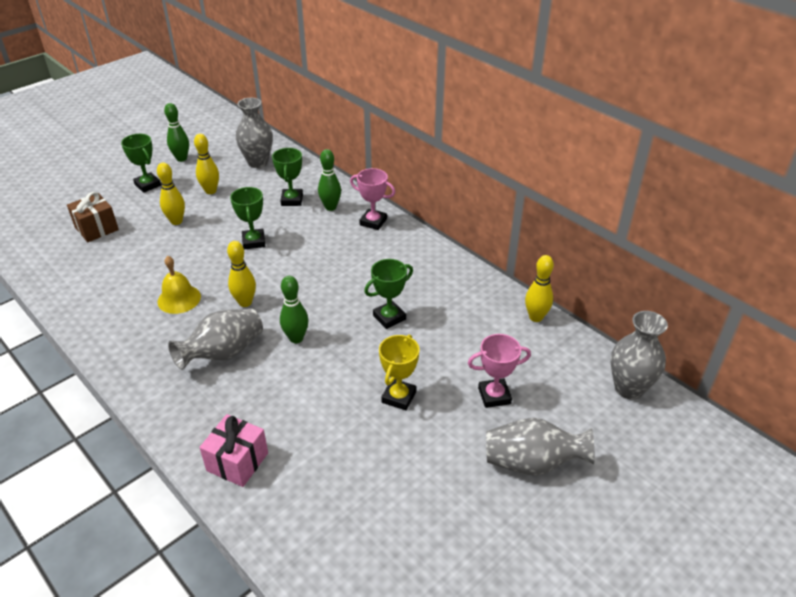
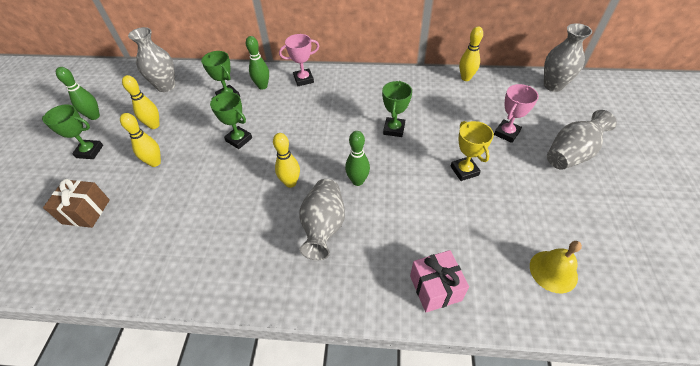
camera: 40 degrees left, 10 degrees up
yellow bell [157,256,201,314] -> yellow bell moved to [530,241,582,293]

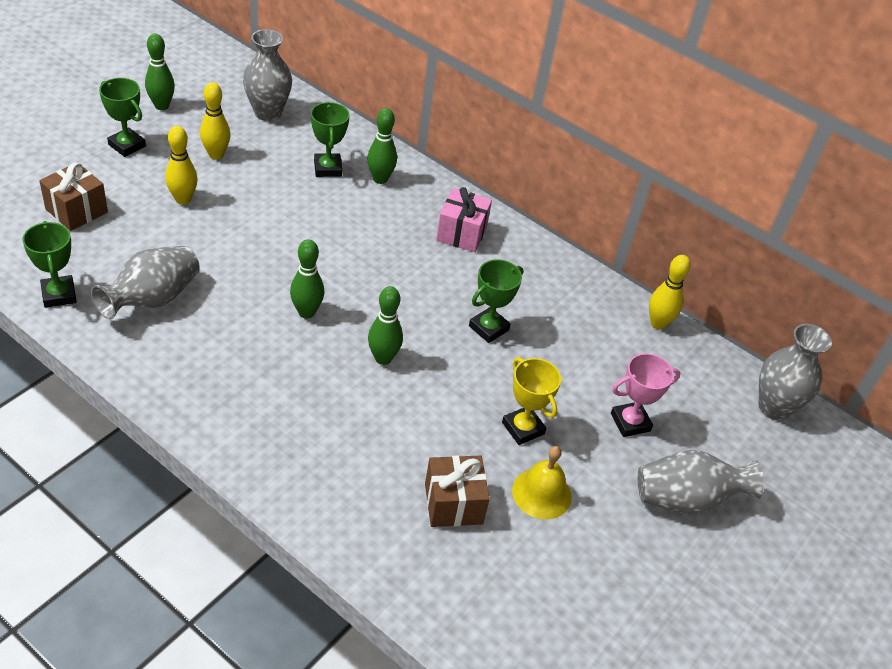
camera: 25 degrees right, 5 degrees down
green trophy [210,92,252,149] -> green trophy moved to [22,221,77,308]
yellow bowling pin [273,133,300,188] -> green bowling pin [290,239,324,319]
pink trophy [279,34,319,86] -> none
grey vase [299,179,345,260] -> grey vase moved to [91,246,200,320]
pink gift [410,250,469,312] -> pink gift moved to [436,187,492,252]
yellow trophy [451,121,494,181] -> yellow trophy turned 45 degrees counterclockwise [502,357,561,445]
yellow bell [530,241,582,293] -> yellow bell moved to [512,446,572,519]
none -> brown gift [425,456,490,527]

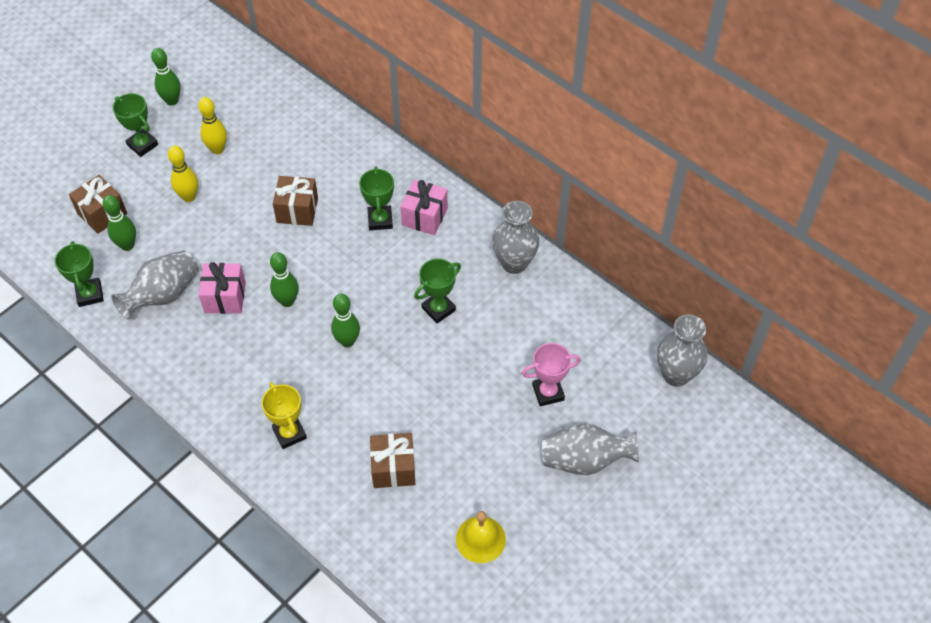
camera: 10 degrees right, 10 degrees up
grey vase [243,29,292,121] -> grey vase moved to [492,201,539,274]
green trophy [311,102,350,177] -> green trophy moved to [359,167,394,230]
green bowling pin [367,108,397,184] -> green bowling pin moved to [102,195,136,251]
yellow trophy [502,357,561,445] -> yellow trophy moved to [261,382,307,449]
yellow bell [512,446,572,519] -> yellow bell moved to [456,511,506,563]
yellow bowling pin [649,255,691,330] -> none
none -> pink gift [198,262,246,314]
none -> brown gift [273,176,318,226]

